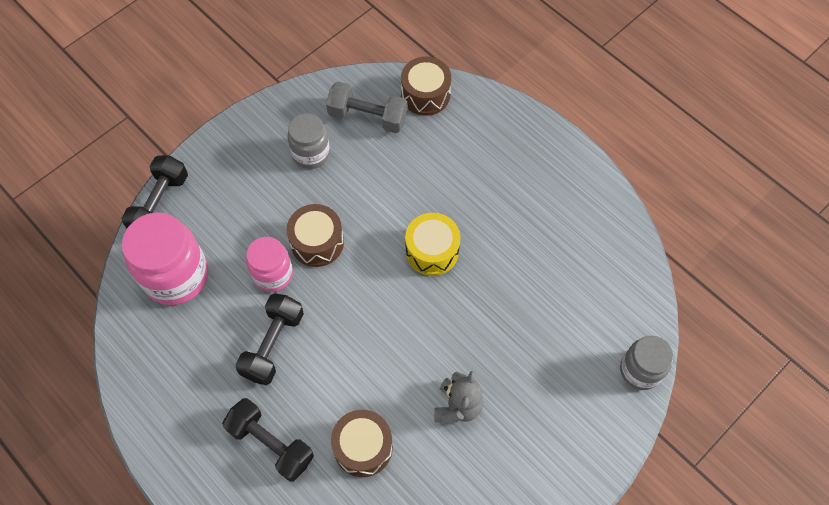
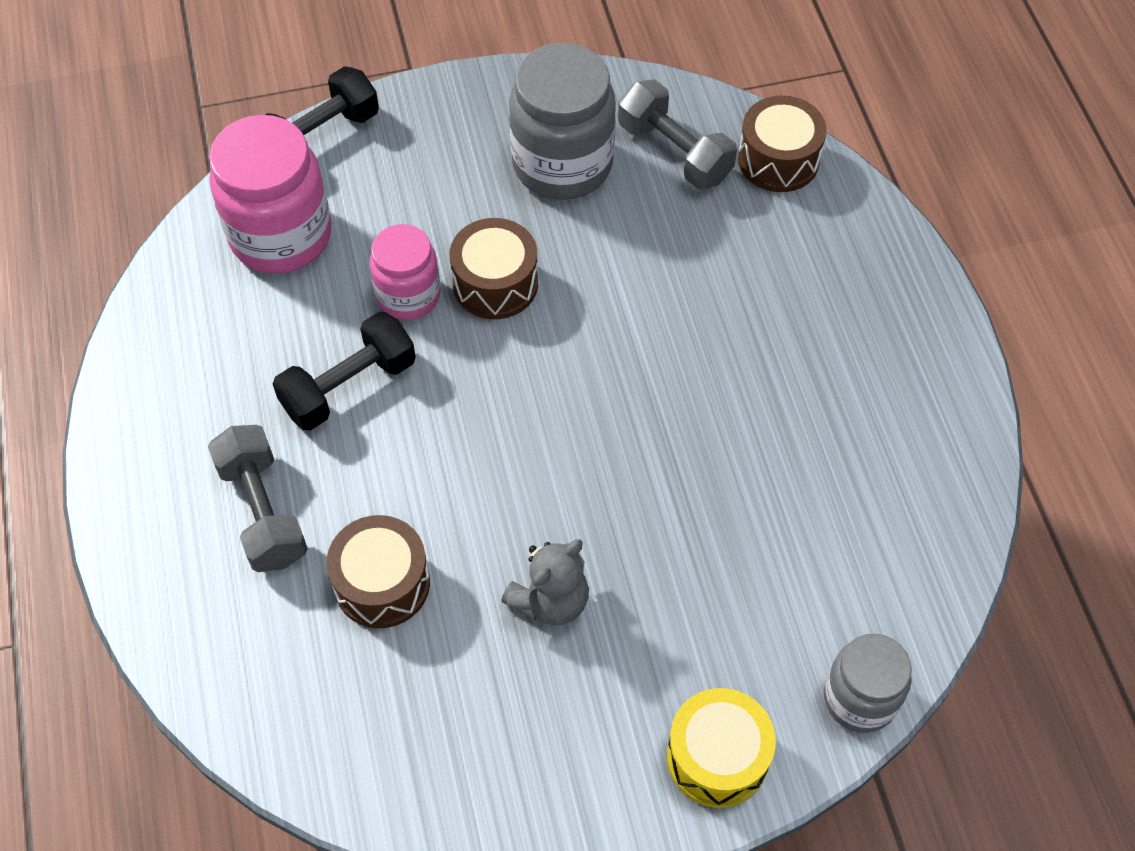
camera: 30 degrees right, 5 degrees down
black dumbbell [222,398,314,481] -> grey dumbbell [208,425,308,572]
grey jar [287,113,330,169] -> grey jar [509,43,616,200], size x1.64
yellow drum [405,213,460,276] -> yellow drum moved to [667,688,776,808]

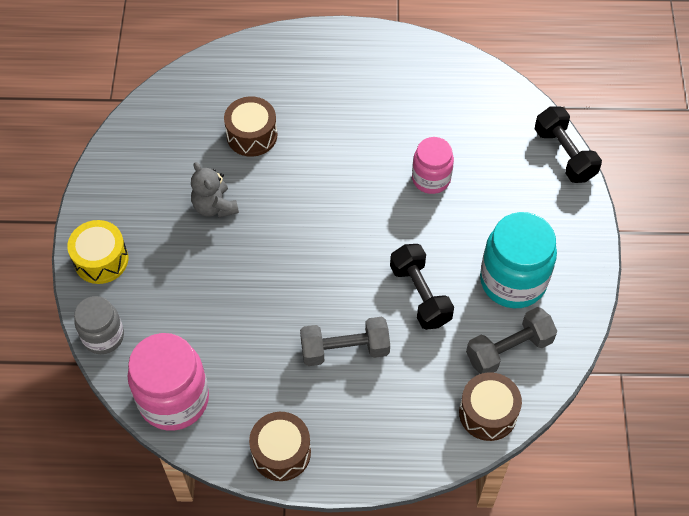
camera: 105 degrees right, 0 degrees up
grey dumbbell [208,425,308,572] -> grey dumbbell moved to [300,317,390,366]
pink jar [209,115,332,274] -> pink jar moved to [127,333,209,431]
black dumbbell [273,312,416,431] -> black dumbbell moved to [390,244,454,330]
brown drum [449,218,538,319] -> brown drum moved to [249,412,311,481]
grey jar [509,43,616,200] -> turquoise jar [480,212,557,308]

